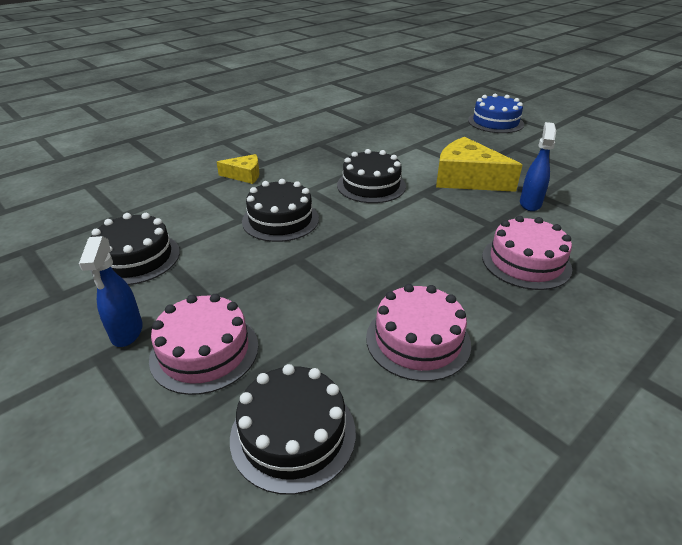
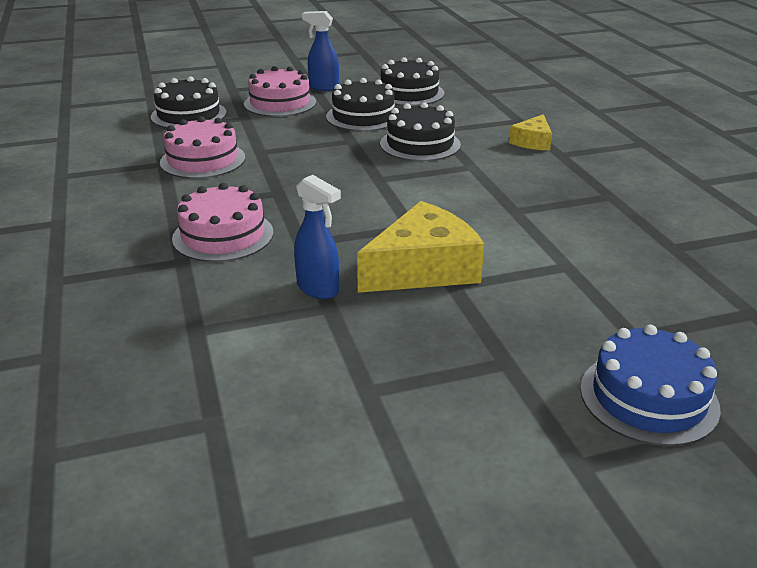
camera: 115 degrees right, 5 degrees down
black cake [337,149,406,203] -> black cake moved to [326,78,395,131]

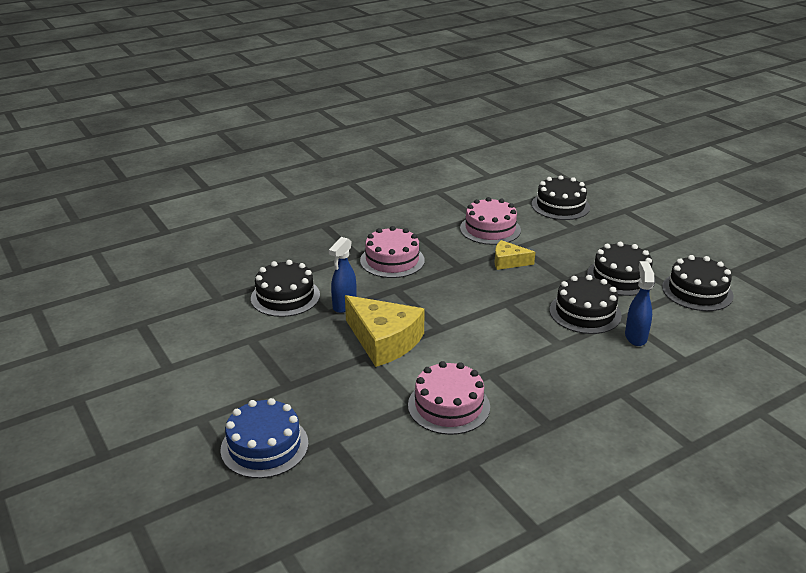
camera: 75 degrees right, 0 degrees up
pink cake [244,66,316,117] -> pink cake moved to [408,361,490,435]
blue spray bottle [302,11,339,91] -> blue spray bottle moved to [625,261,654,346]
yellow cheese [509,114,552,150] -> yellow cheese moved to [494,240,535,270]
none -> black cake [251,260,320,317]

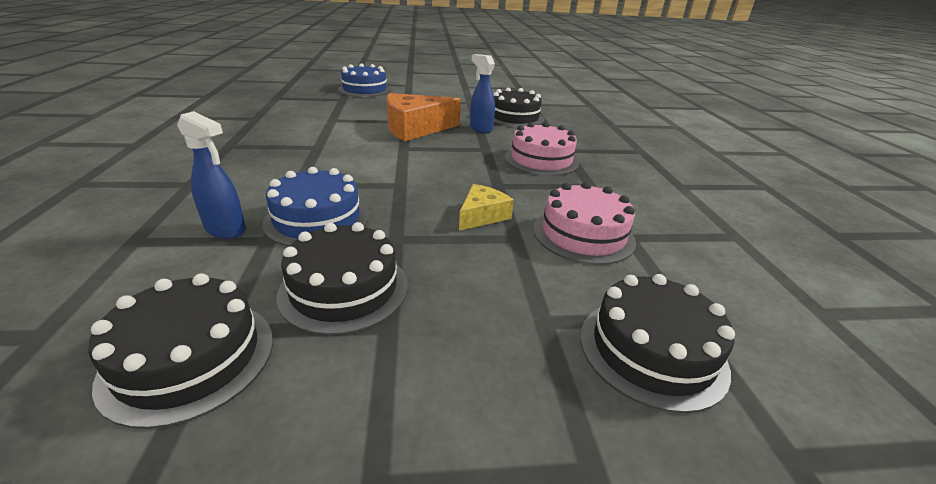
camera: 115 degrees right, 0 degrees up
yellow cheese [345,295,425,367] -> orange cheese [386,93,461,141]
pink cake [408,361,490,435] -> none
black cake [550,275,622,334] -> blue cake [263,167,369,246]

